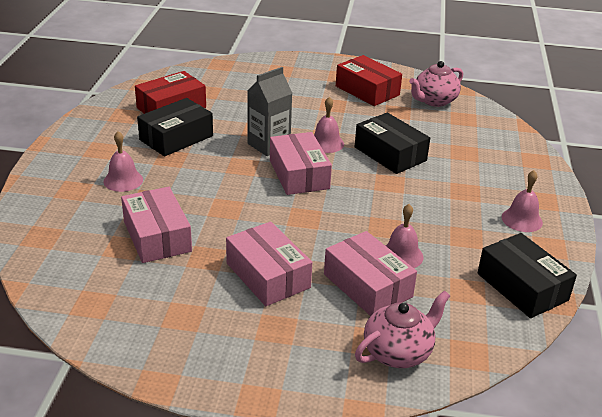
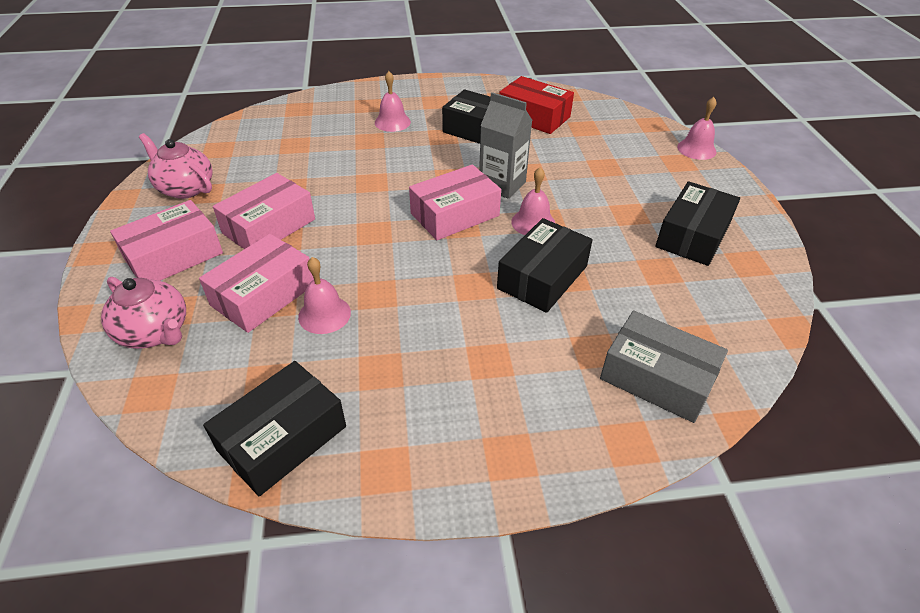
camera: 75 degrees right, 10 degrees up
pink box [121,187,192,263] -> pink box moved to [110,200,223,281]
red box [336,55,402,106] -> black box [655,181,740,266]
pink teapot [409,61,463,107] -> pink teapot moved to [139,133,213,199]
pink bell [502,170,543,232] -> pink bell moved to [677,97,717,160]
none -> grey box [600,310,728,423]

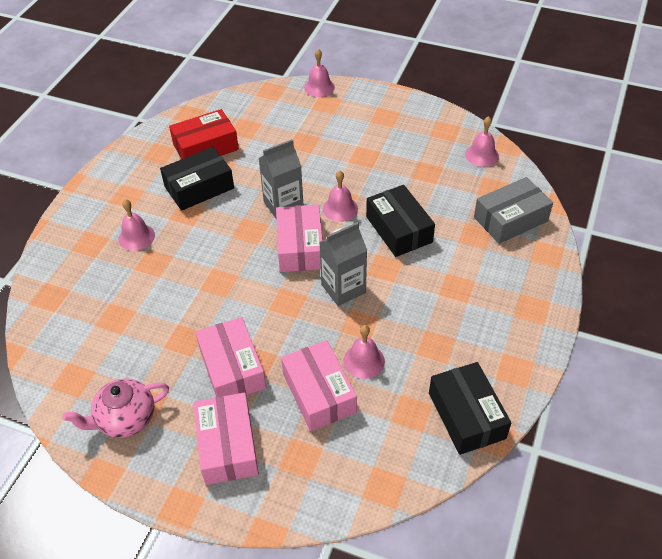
camera: 60 degrees left, 5 degrees up
pink teapot [101,277,186,349] -> none
black box [655,181,740,266] -> none
none -> grey carton [319,222,367,306]
none -> pink bell [465,116,499,167]

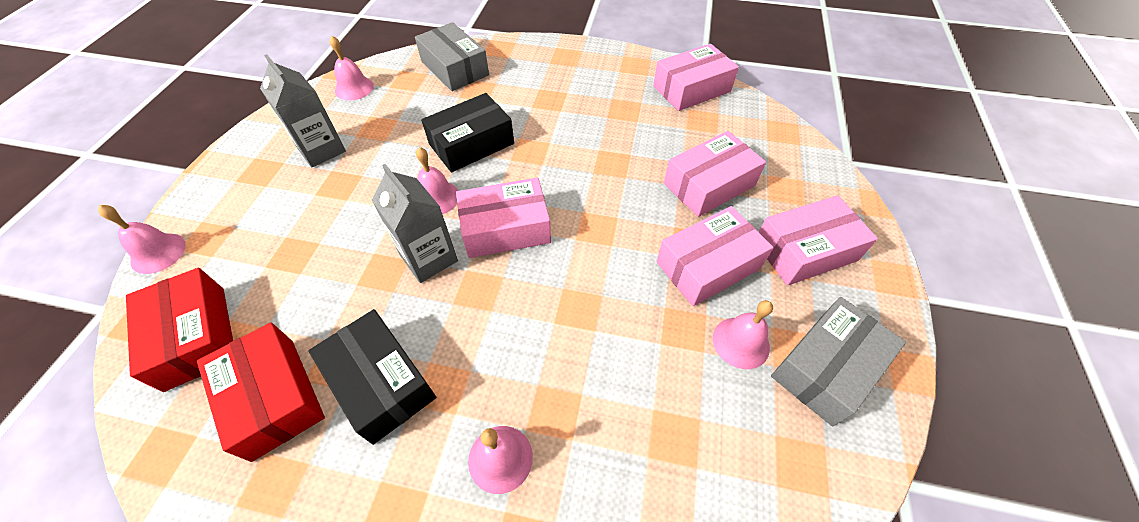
camera: 100 degrees left, 5 degrees up
pink teapot [63,378,169,438] -> grey box [771,297,906,427]
grey carton [319,222,367,306] -> grey carton moved to [260,54,346,167]
pink bell [343,325,385,379] -> pink bell moved to [713,300,773,369]
black box [429,362,511,455] -> pink box [653,44,739,111]
none -> red box [126,268,233,392]

